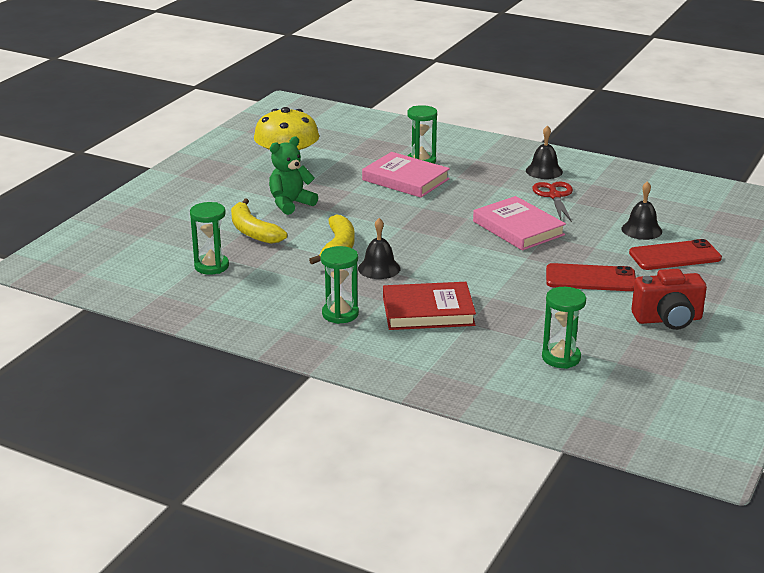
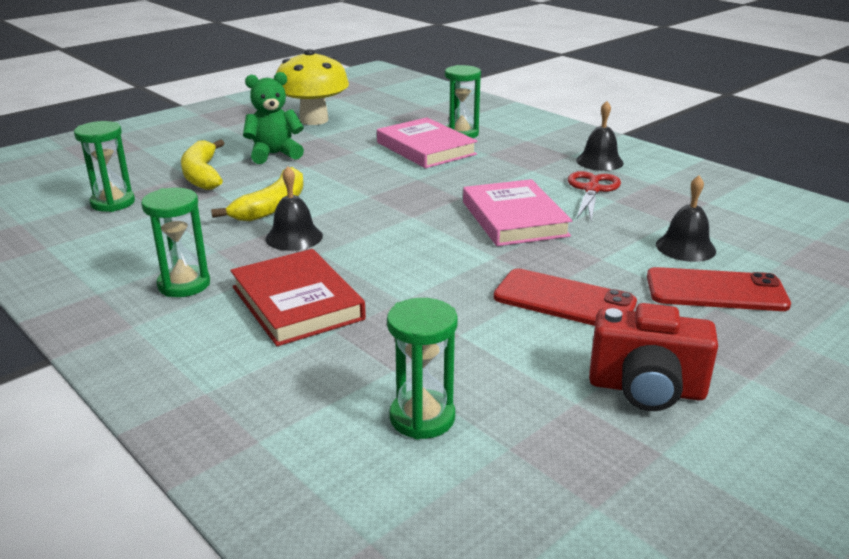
camera: 20 degrees right, 0 degrees up
red book [383,282,476,330] -> red book turned 45 degrees clockwise [230,249,366,346]

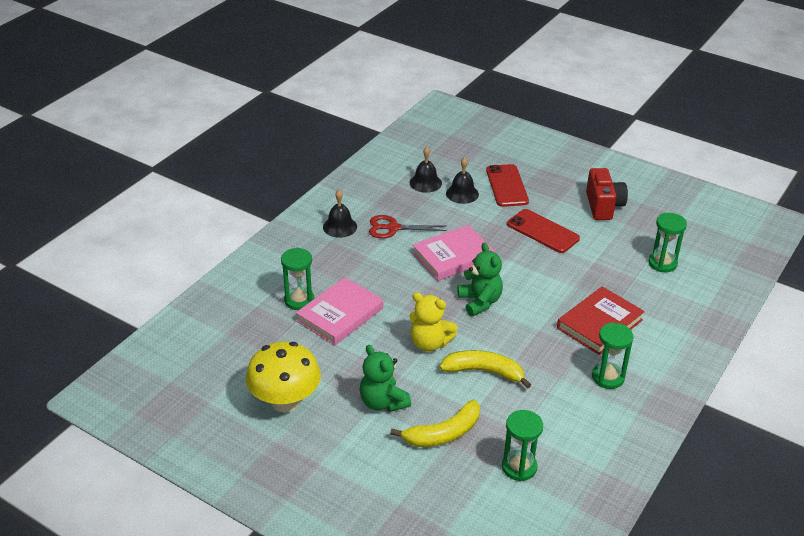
camera: 105 degrees left, 10 degrees up
black bell [265,166,323,251] -> black bell moved to [410,147,442,193]
red phone [493,269,637,326] -> red phone turned 60 degrees counterclockwise [507,209,580,253]
none -> yellow teddy bear [409,293,457,352]
none -> green teddy bear [458,242,503,316]

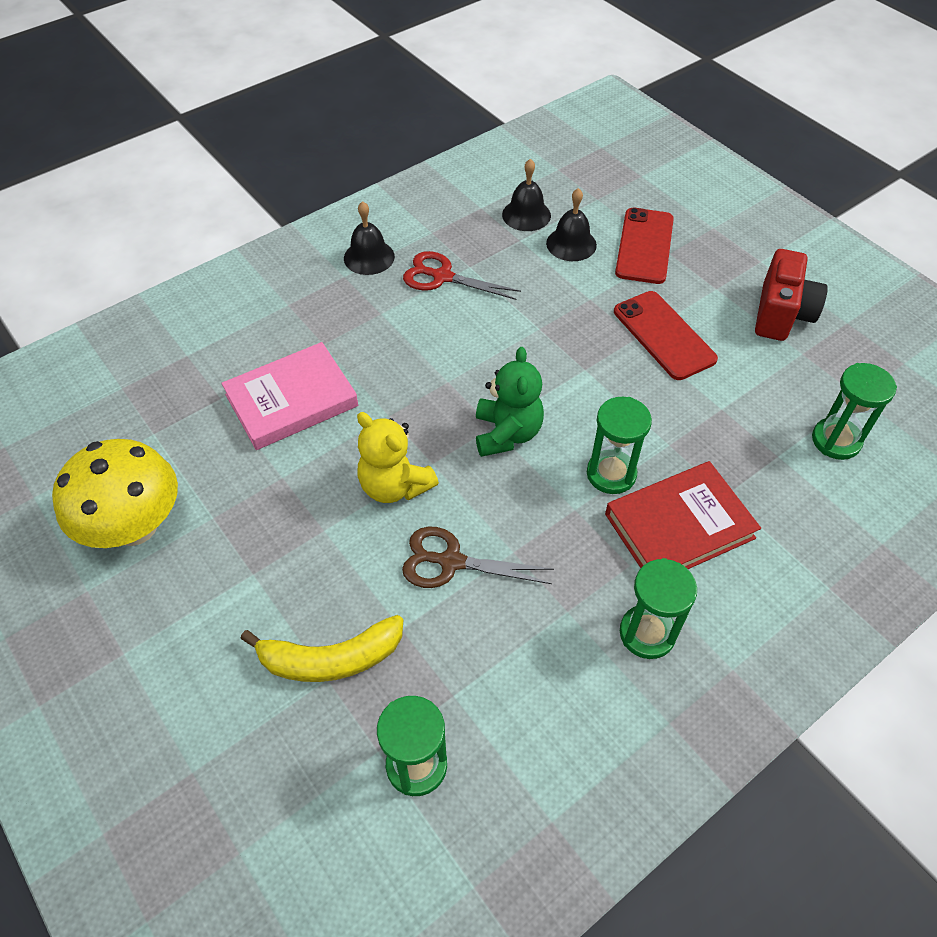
camera: 20 degrees right, 15 degrees up
green hourglass [281,248,314,310] -> green hourglass moved to [587,397,652,494]
green teddy bear [360,345,411,412] -> none
pink book [412,225,495,281] -> none
yellow banana [439,350,531,389] -> brown scissors [402,526,554,588]

